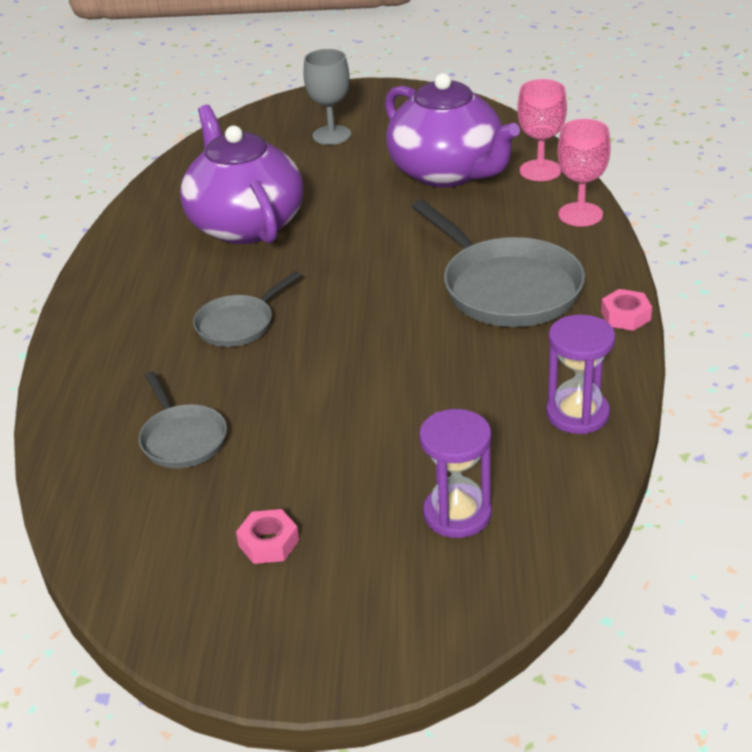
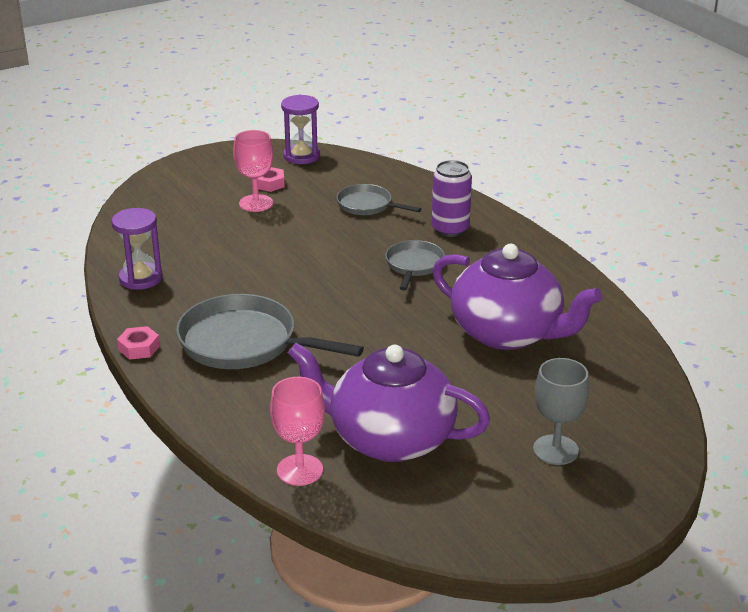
camera: 145 degrees right, 5 degrees down
purple hourglass [419,409,492,538] -> purple hourglass moved to [281,95,320,164]
pink goblet [557,119,610,226] -> pink goblet moved to [233,130,273,212]
none -> purple can [432,160,472,237]

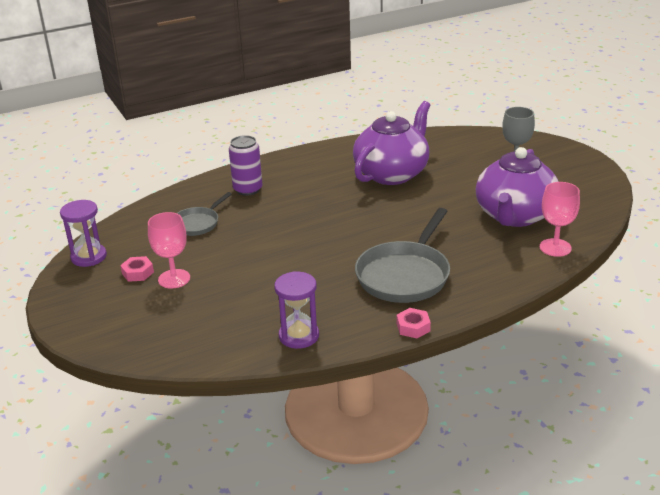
camera: 85 degrees left, 0 degrees up
grey pan [385,240,445,290] -> none

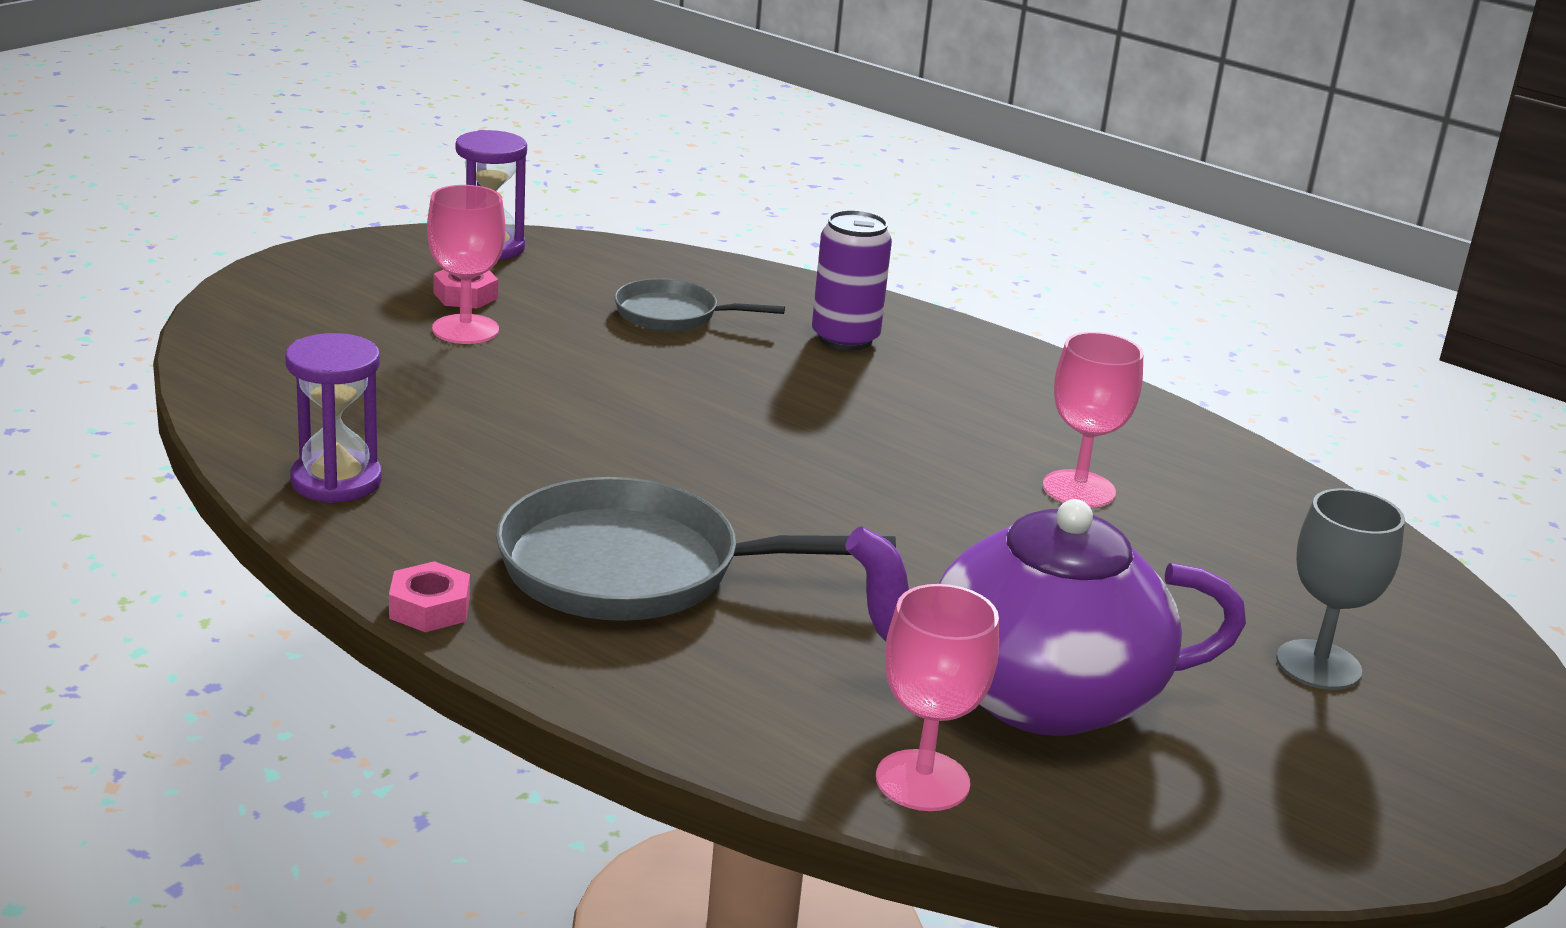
camera: 60 degrees right, 5 degrees down
purple teapot [353,101,430,185] -> pink goblet [1042,332,1144,508]

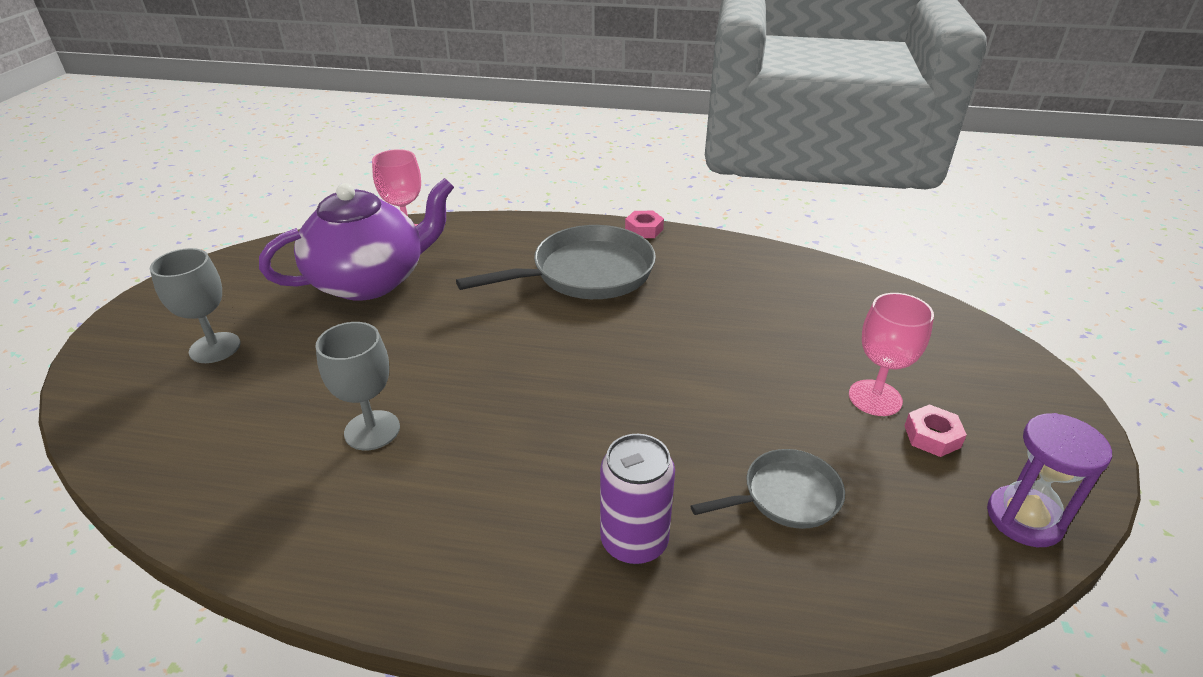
camera: 155 degrees right, 10 degrees up
purple hourglass [285,333,382,503] -> none
pink goblet [1042,332,1144,508] -> grey goblet [315,322,400,450]

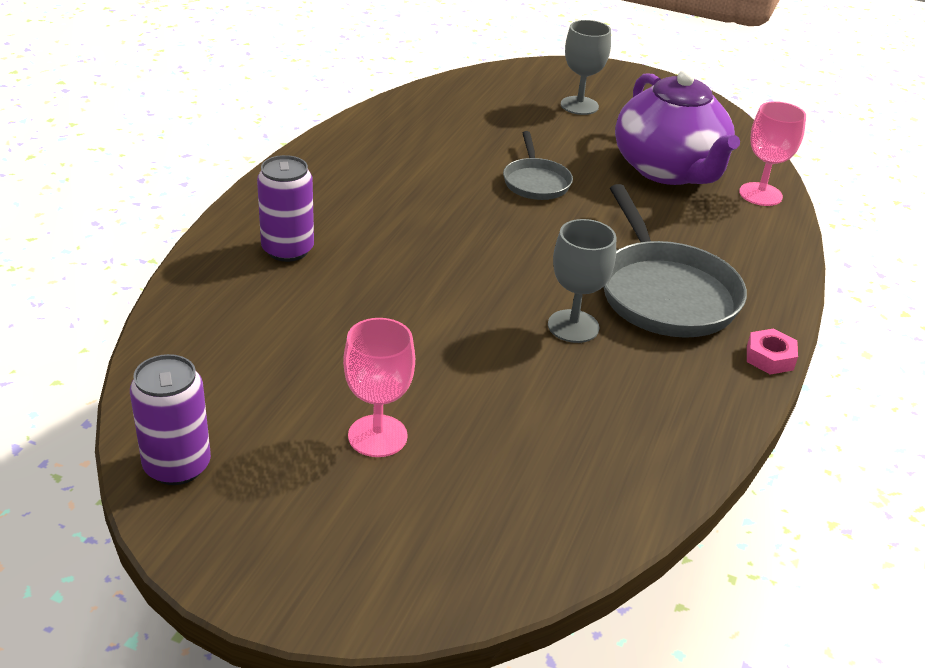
camera: 100 degrees right, 0 degrees up
grey goblet [315,322,400,450] -> grey goblet moved to [548,219,616,343]
grey pan [691,449,845,529] -> grey pan moved to [503,131,573,200]
pink nut [904,404,967,457] -> none
purple hourglass [987,413,1112,547] -> purple can [130,354,211,485]

